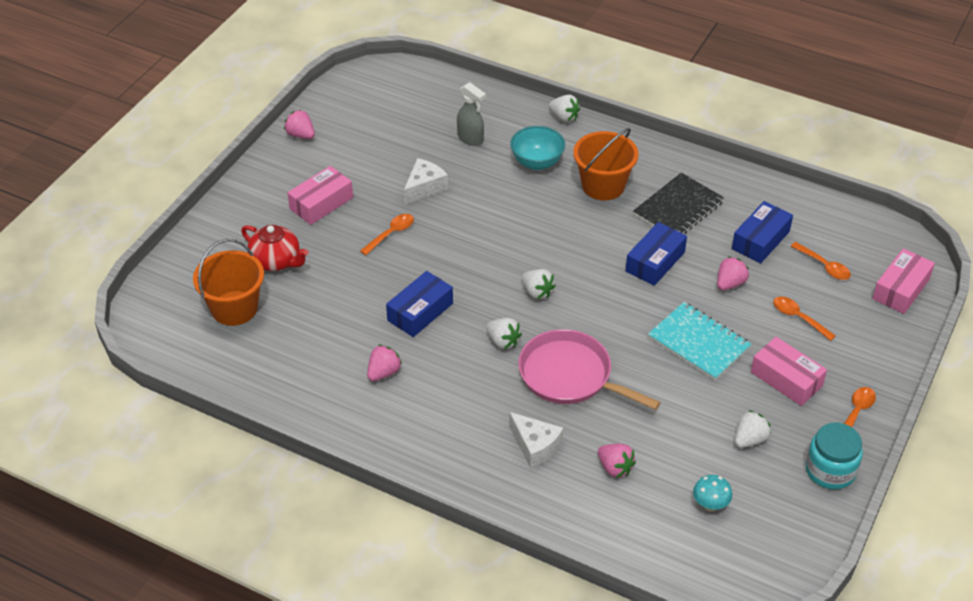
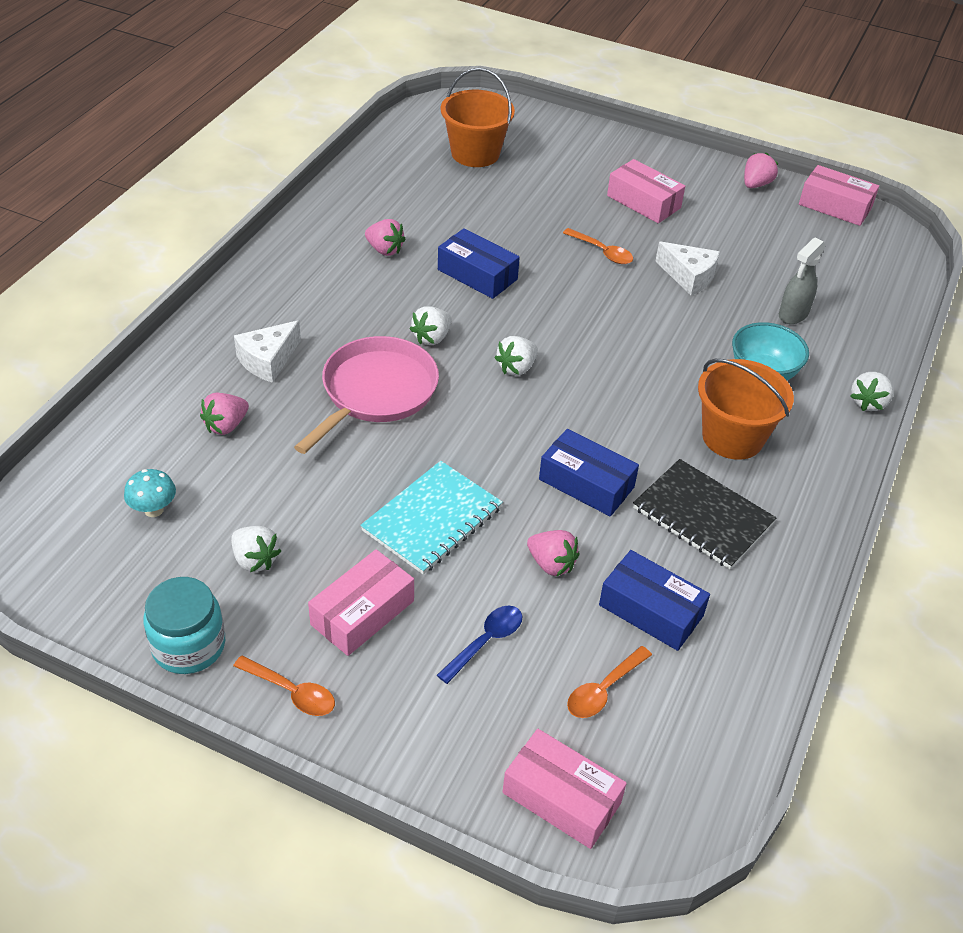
camera: 85 degrees right, 0 degrees up
red teapot [241,225,308,271] -> none
orange spoon [773,296,836,341] -> blue spoon [437,606,523,684]
none -> pink box [799,165,879,226]

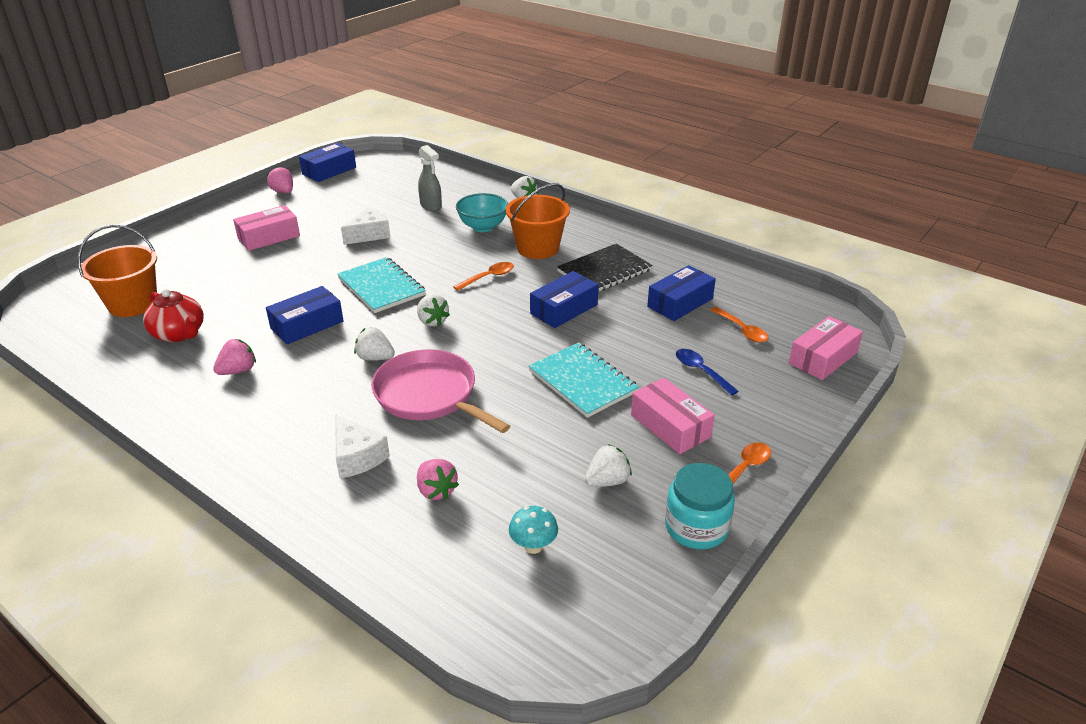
camera: 75 degrees left, 10 degrees down
white strawberry [410,306,452,345] -> white strawberry turned 150 degrees clockwise [354,327,395,361]
pink strawberry [527,530,580,577] -> none
orange spoon [563,228,633,264] -> orange spoon moved to [453,262,514,291]
pink box [799,165,879,226] -> blue box [299,143,356,182]
none -> red teapot [143,289,204,342]
none -> turquoise notebook [337,257,426,313]

